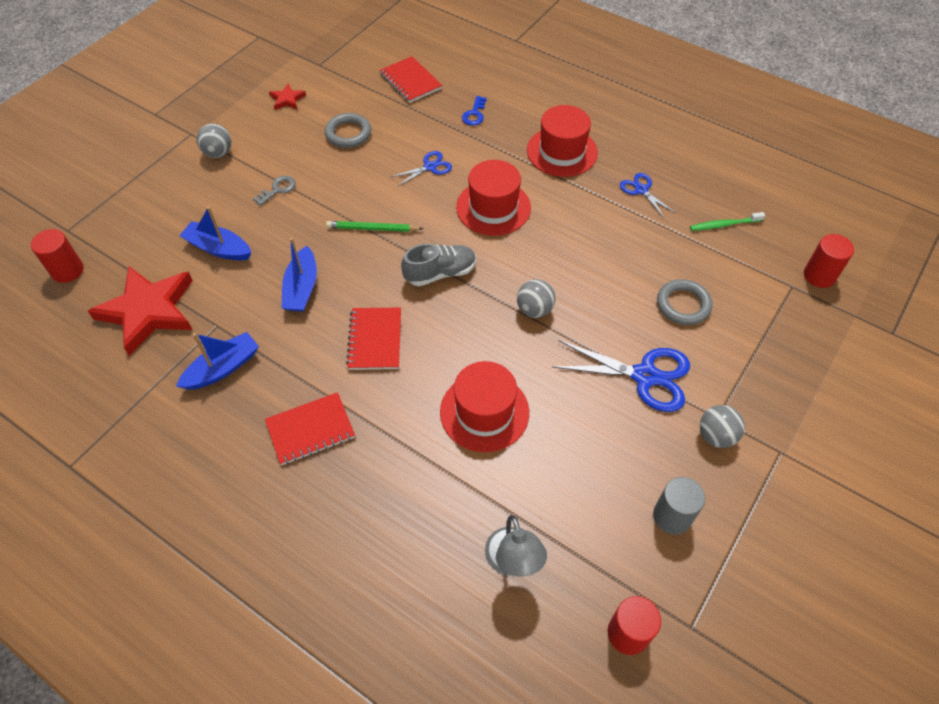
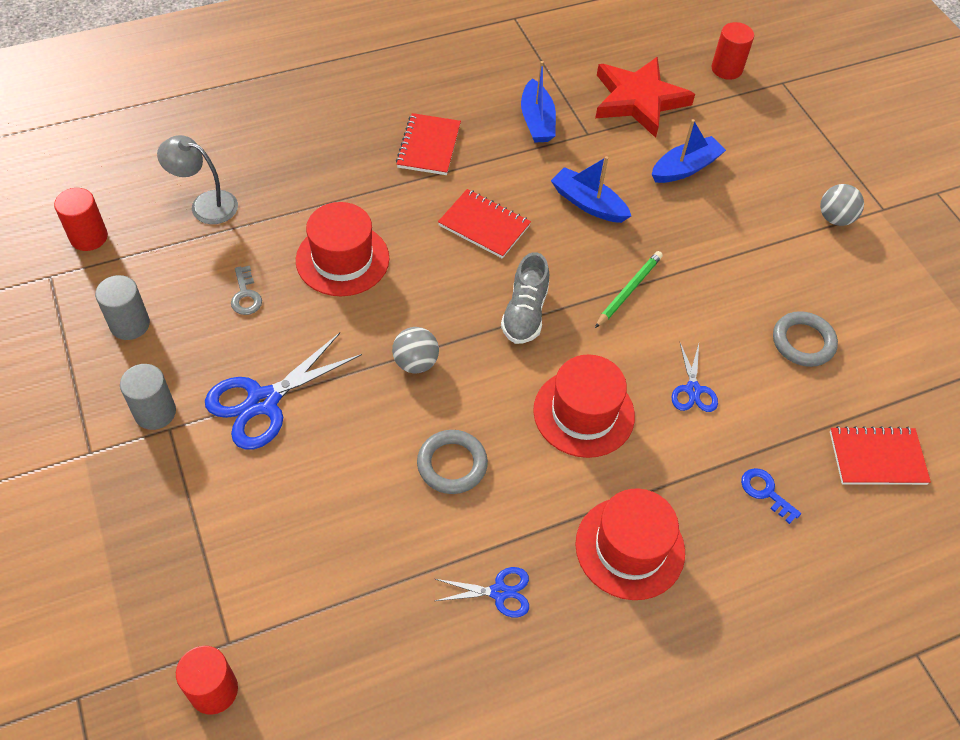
camera: 120 degrees right, 0 degrees up
grey key [253,176,296,206] -> grey key moved to [231,266,262,315]
red star [269,84,306,110] -> none
grey ring [657,279,712,325] -> grey ring moved to [417,430,488,494]
green toothbrush [690,212,765,231] -> none
grey ball [700,405,745,448] -> grey cylinder [120,364,176,430]

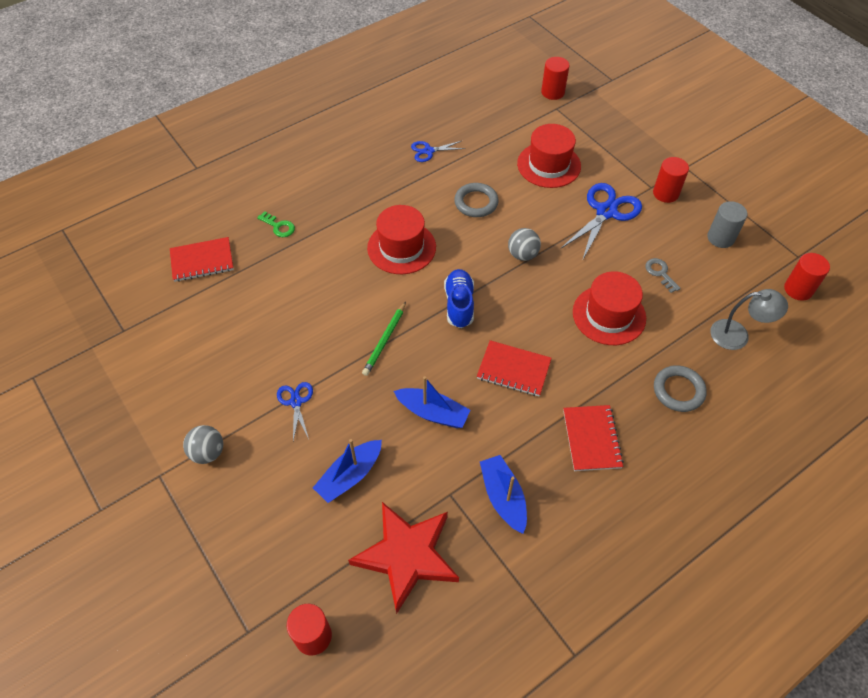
camera: 170 degrees right, 0 degrees up
grey cylinder [120,364,176,430] -> red cylinder [653,157,689,203]
grey shoe [501,252,549,344] -> blue shoe [444,269,474,328]
red hat [575,488,685,600] -> red hat moved to [517,124,581,188]
blue scissors [672,343,718,412] -> blue scissors moved to [277,382,313,441]
blue key [741,468,801,524] -> green key [257,211,295,237]
grey ring [773,311,838,367] -> grey ring moved to [654,365,707,412]

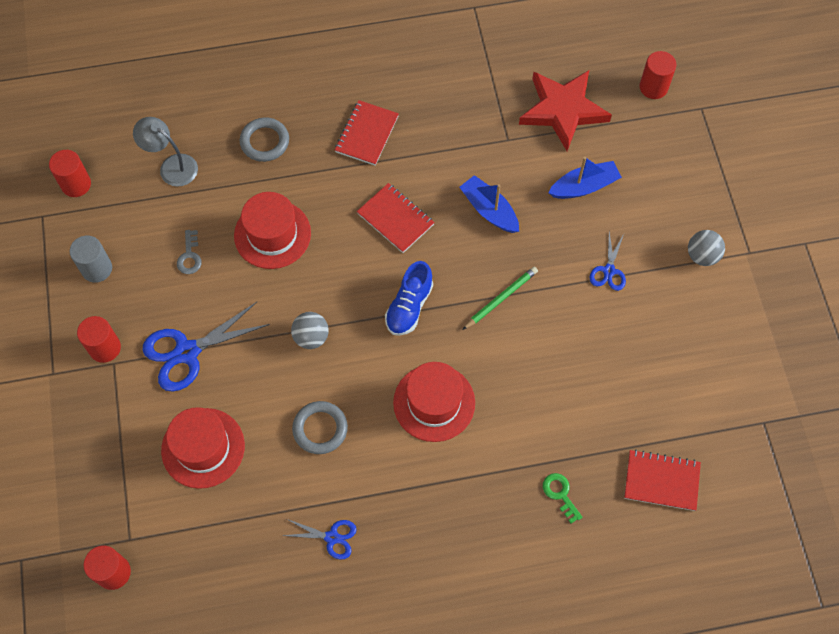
camera: 155 degrees left, 10 degrees up
blue boat [480,455,527,534] -> none

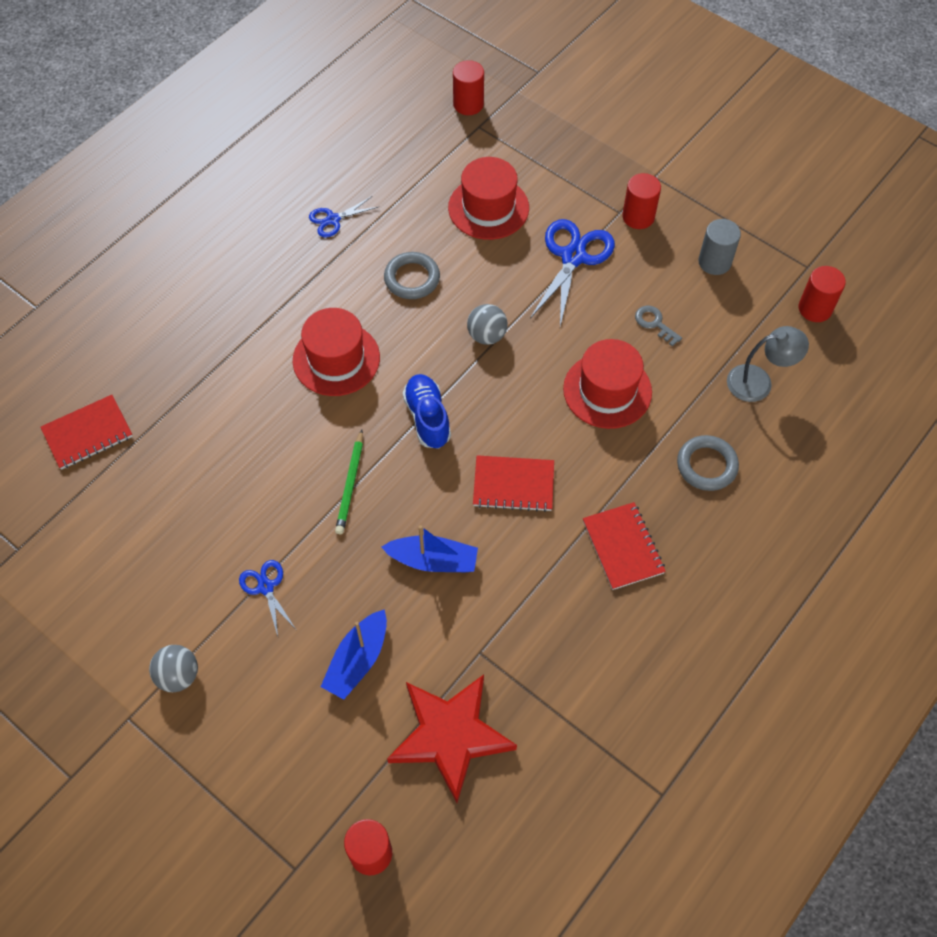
camera: 140 degrees right, 5 degrees down
green key [543,473,582,524] -> none

